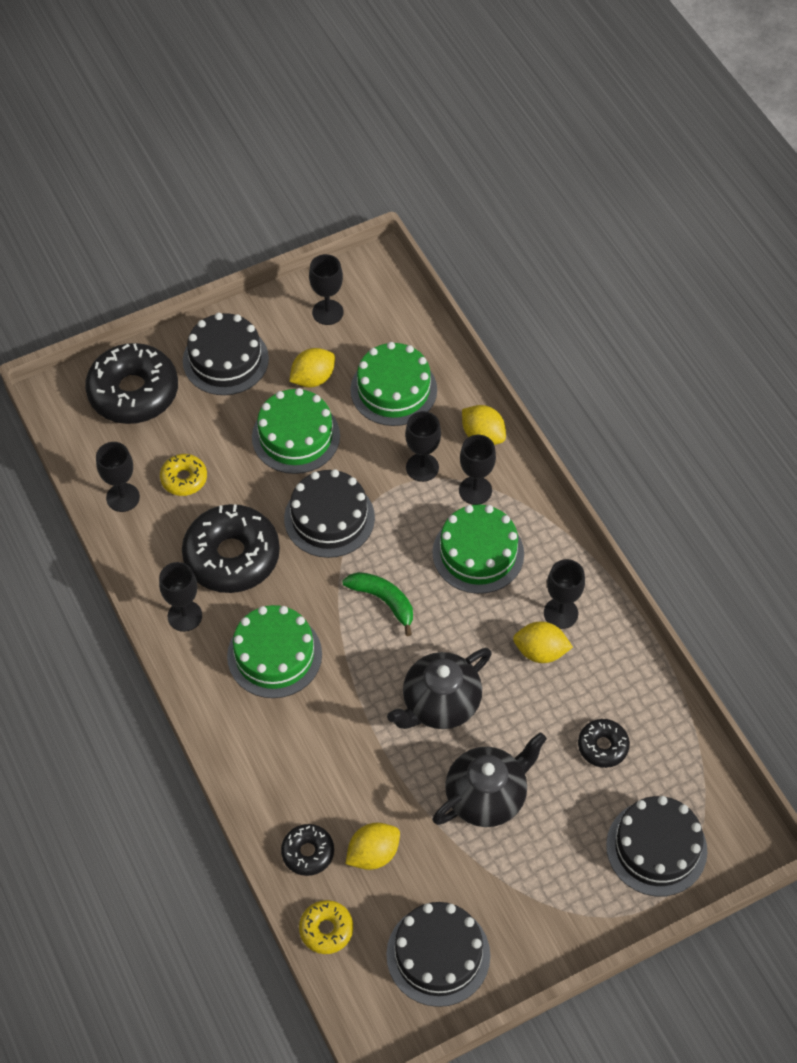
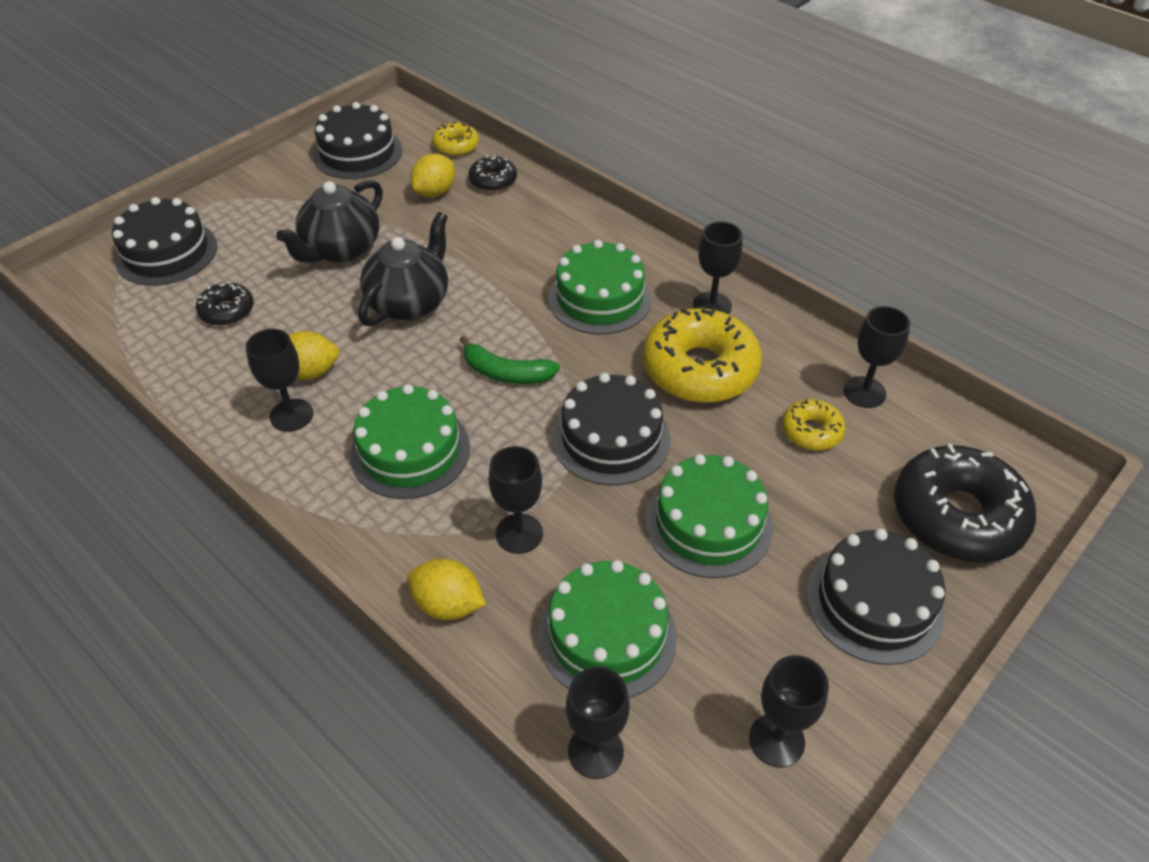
camera: 160 degrees right, 10 degrees down
black donut [182,504,280,593] -> yellow donut [642,308,762,403]
yellow lemon [289,348,335,388] -> none
black goblet [459,435,496,505] -> black goblet moved to [566,667,630,779]

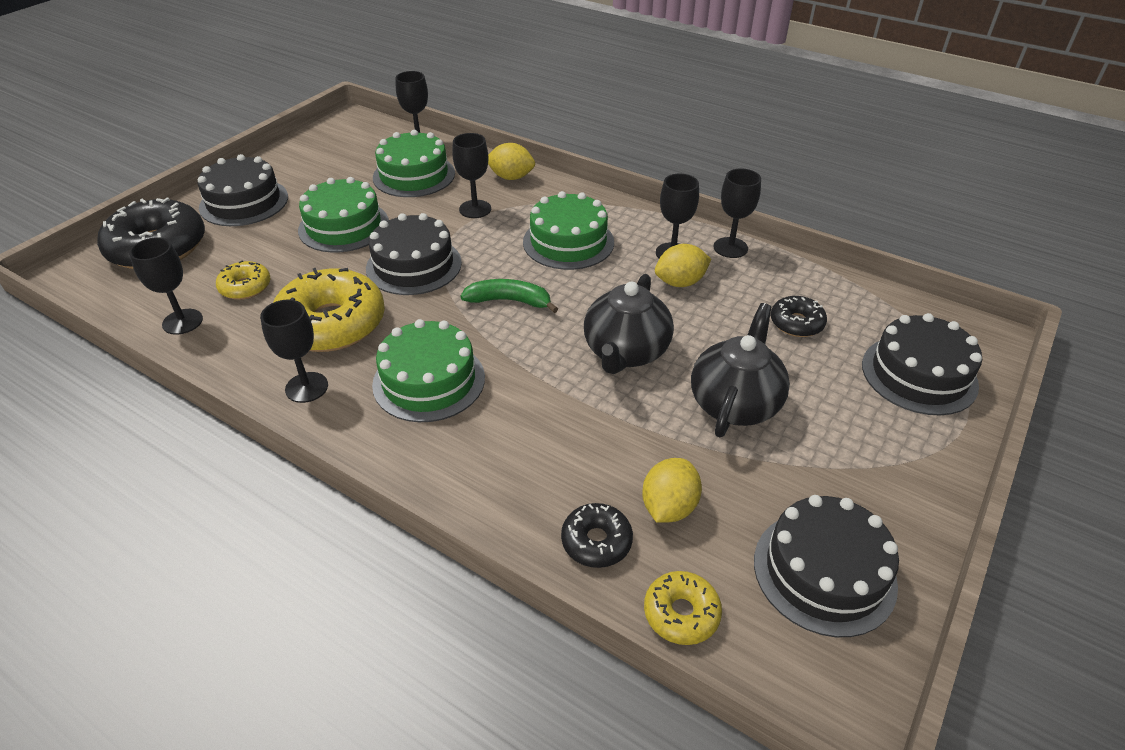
camera: 170 degrees right, 5 degrees down
black goblet [749,655,829,768] -> black goblet moved to [714,168,761,258]

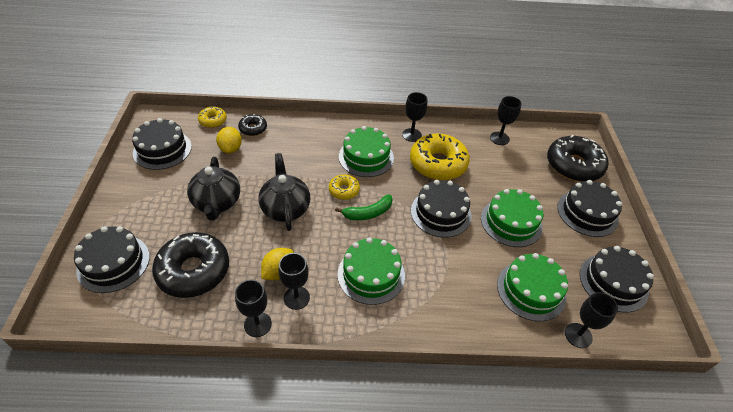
camera: 145 degrees right, 5 degrees up
yellow donut [216,261,271,300] -> yellow donut moved to [329,174,360,200]
black goblet [452,133,491,218] -> none
yellow lemon [488,143,535,180] -> none
black donut [771,296,827,337] -> black donut [152,232,229,298], size x2.00
none -> black cake [580,246,654,313]

